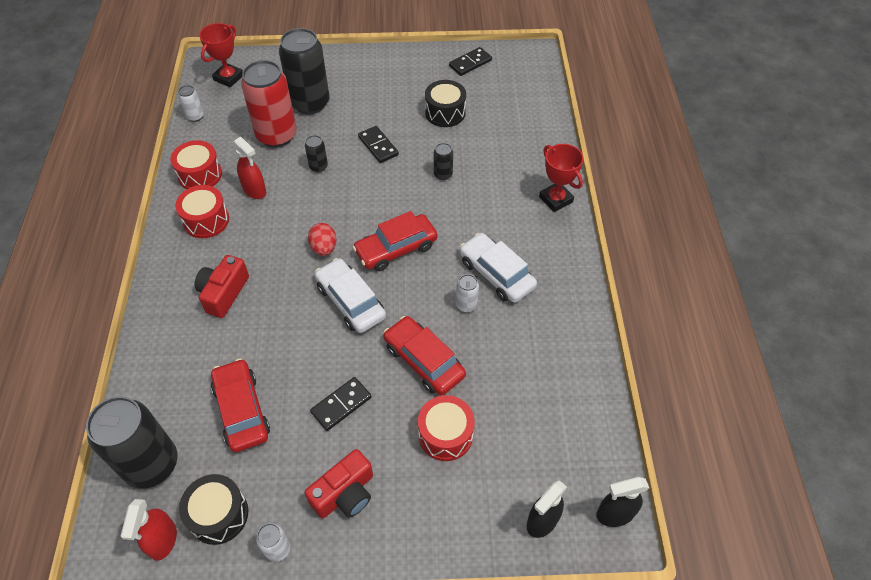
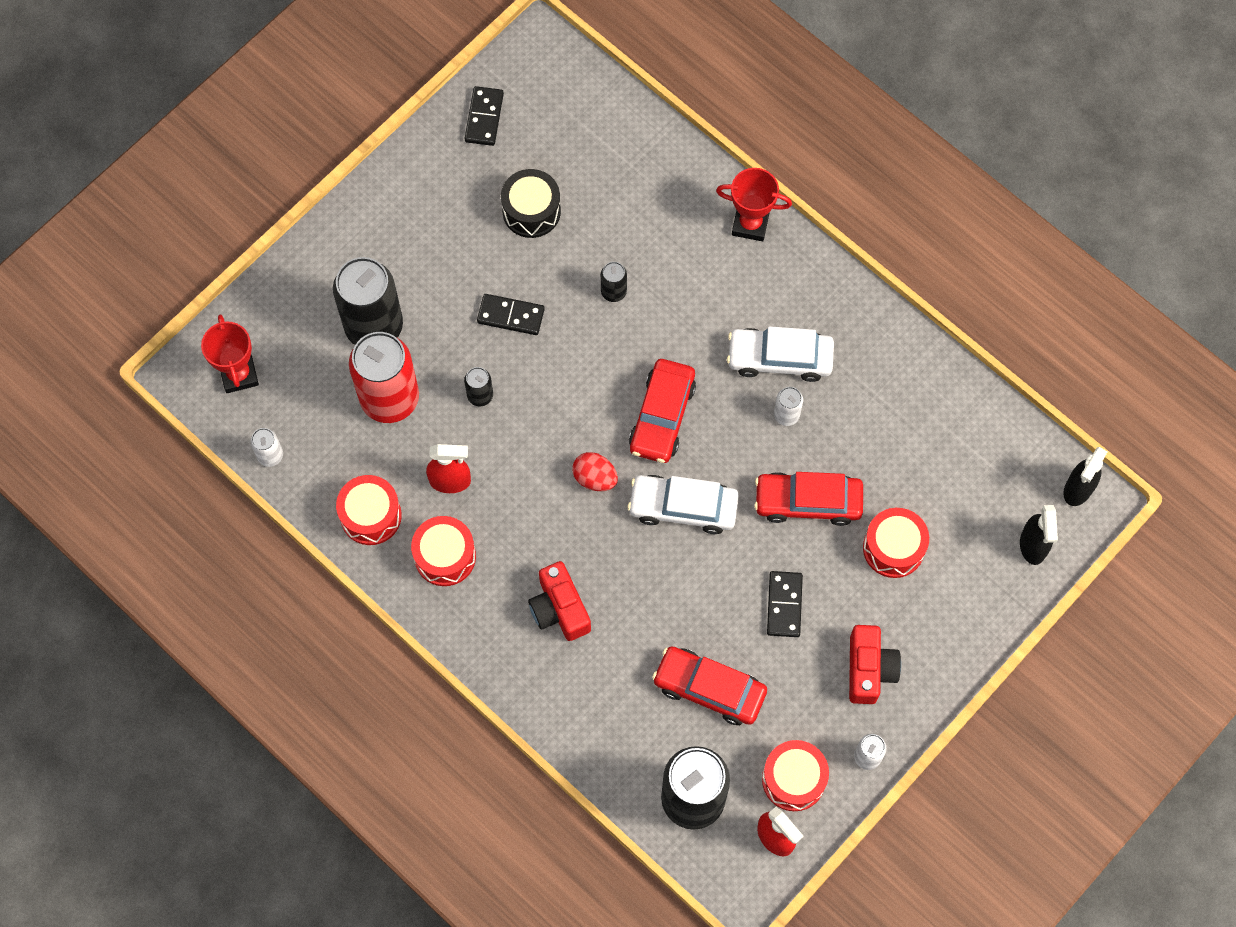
camera: 45 degrees left, 15 degrees up
black drum [179,474,248,545] -> red drum [762,740,829,811]

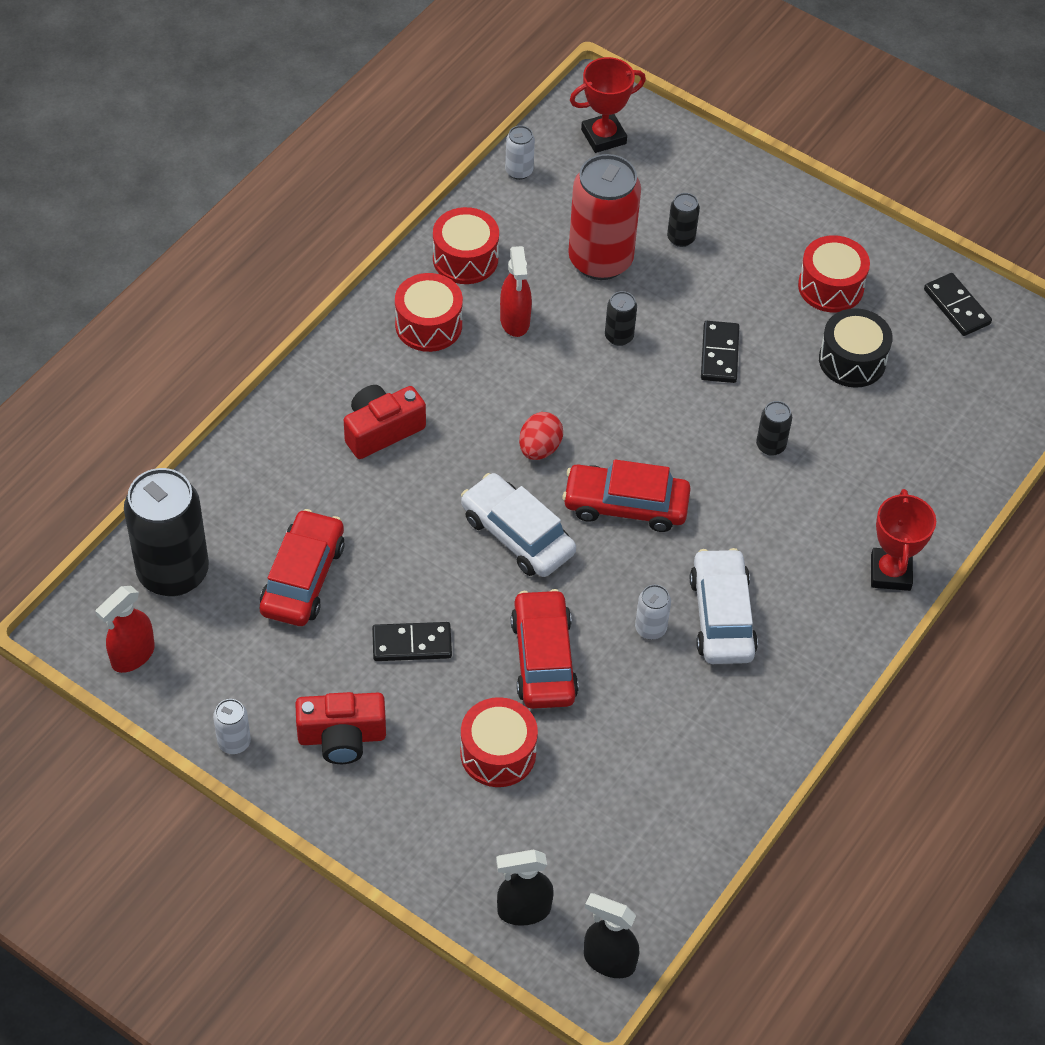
camera: 80 degrees right, 15 degrees down
black can [333,257,403,345] -> black can [667,193,700,247], size x0.44
black domino [465,86,504,146] -> black domino turned 60 degrees clockwise [924,273,992,336]
white car [628,475,739,534] -> white car turned 45 degrees counterclockwise [461,473,576,577]
red drum [762,740,829,811] -> red drum moved to [798,235,870,313]

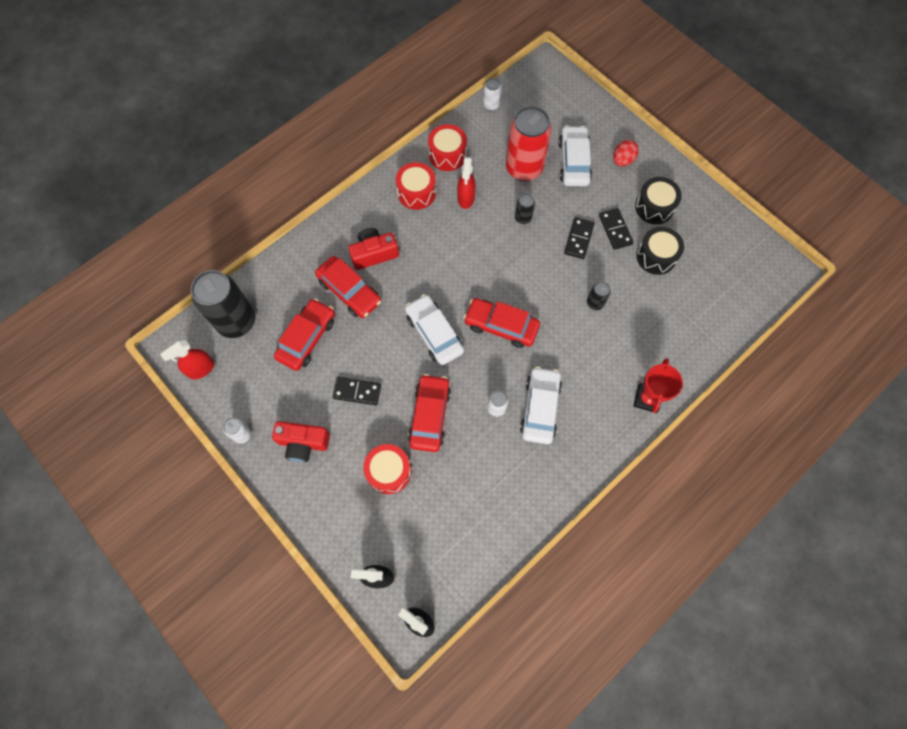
camera: 15 degrees right, 15 degrees up
red egg [519,412,563,460] -> red egg moved to [613,140,639,167]
red trophy [570,57,646,153] -> none
black can [667,193,700,247] -> white car [558,125,592,186]
red drum [798,235,870,313] -> black drum [635,177,682,224]
black domino [924,273,992,336] -> black domino moved to [599,208,634,250]
none -> red car [315,256,381,318]

